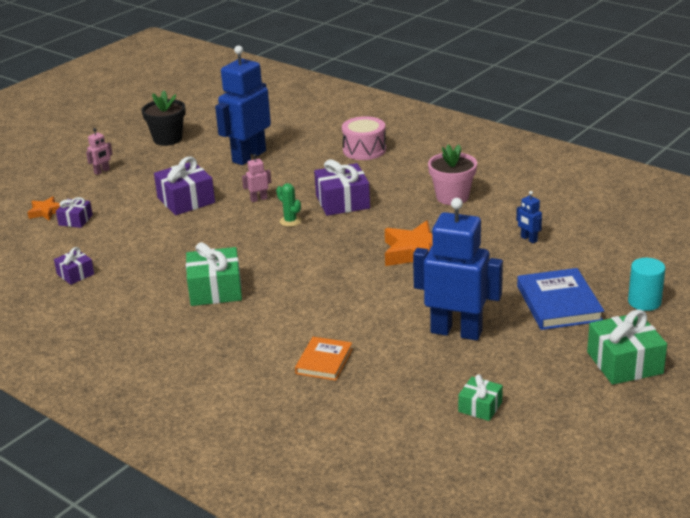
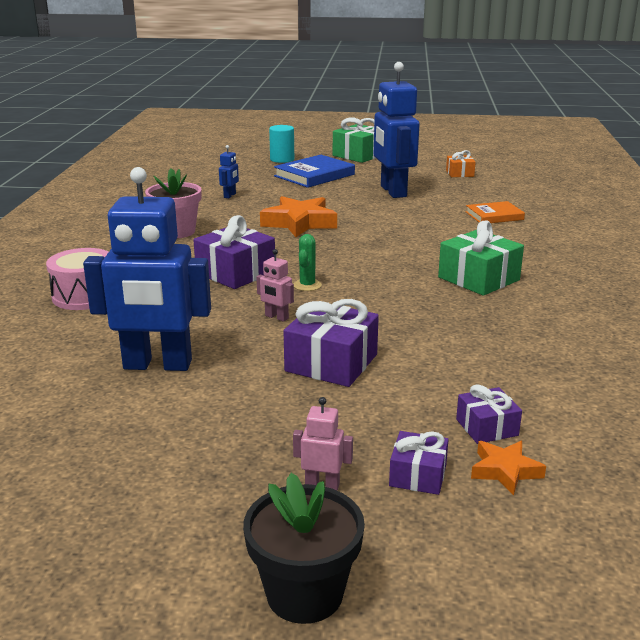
camera: 125 degrees left, 5 degrees down
purple gift [54,247,94,285] -> purple gift moved to [389,431,449,495]
black flower pot [142,91,186,146] -> black flower pot moved to [243,473,365,624]
green gift [458,374,503,421] -> orange gift [446,150,476,177]

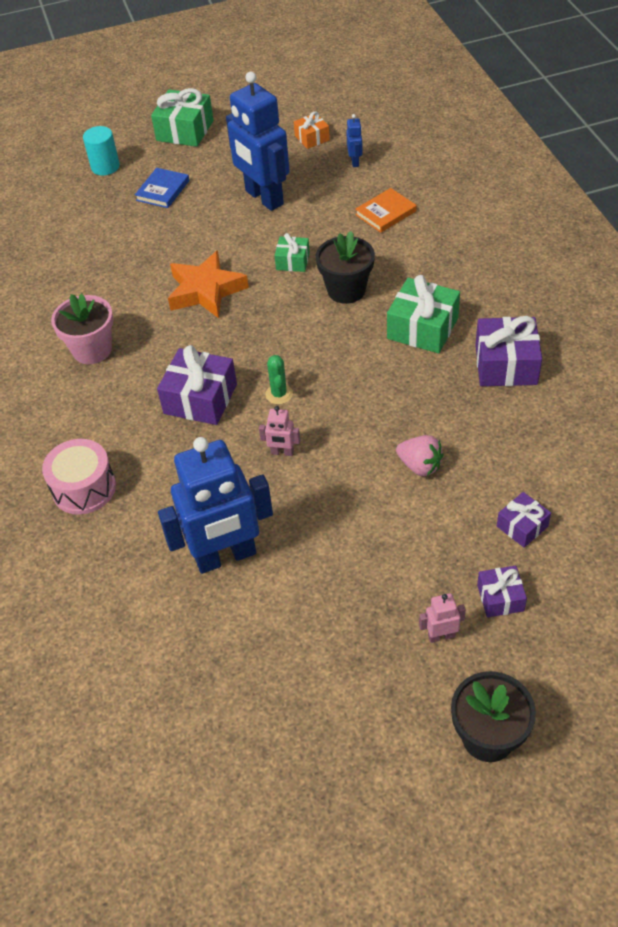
camera: 20 degrees left, 25 degrees up
blue robot [219,145,239,198] -> blue robot moved to [346,114,363,167]
blue book [274,155,355,188] -> blue book [135,168,189,208], size x0.63
purple gift [284,299,379,387] -> purple gift moved to [475,316,542,386]
orange star [471,441,546,496] -> none
none -> green gift [275,233,310,272]
none -> black flower pot [316,231,375,304]
none -> pink strawberry [396,435,444,476]

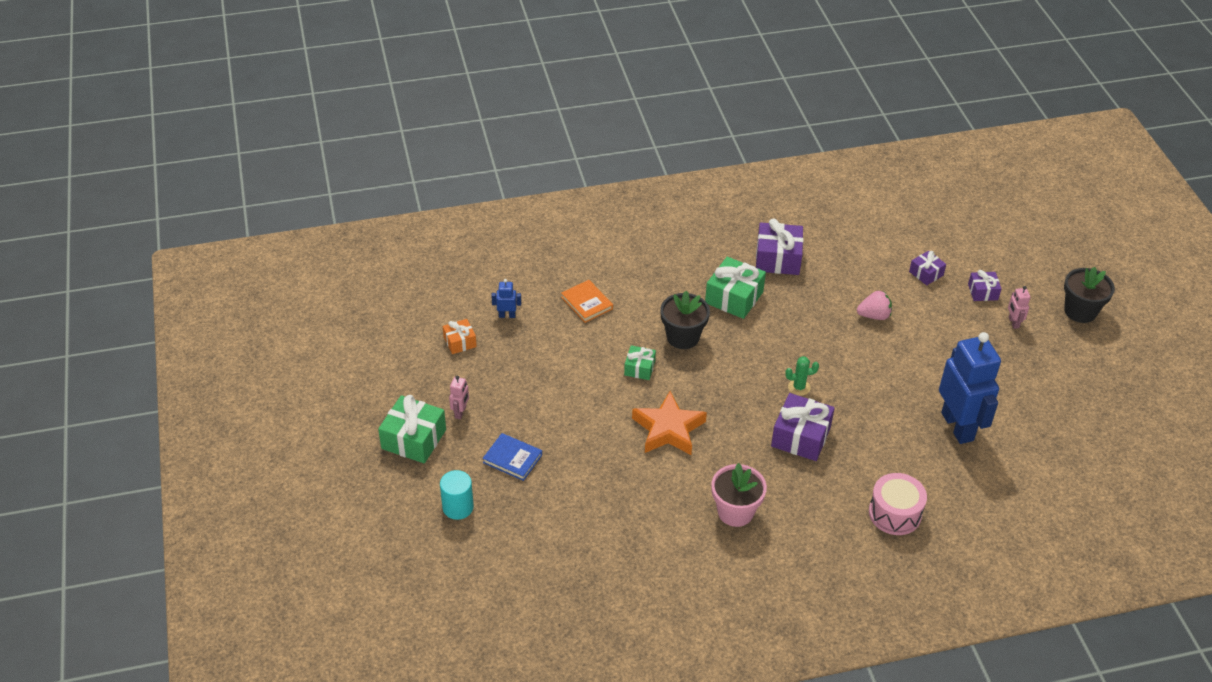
camera: 90 degrees left, 5 degrees down
blue robot [226,72,290,211] -> none
pink robot [259,406,300,456] -> pink robot moved to [449,376,469,419]
pink strawberry [396,435,444,476] -> pink strawberry turned 45 degrees clockwise [857,291,892,320]

